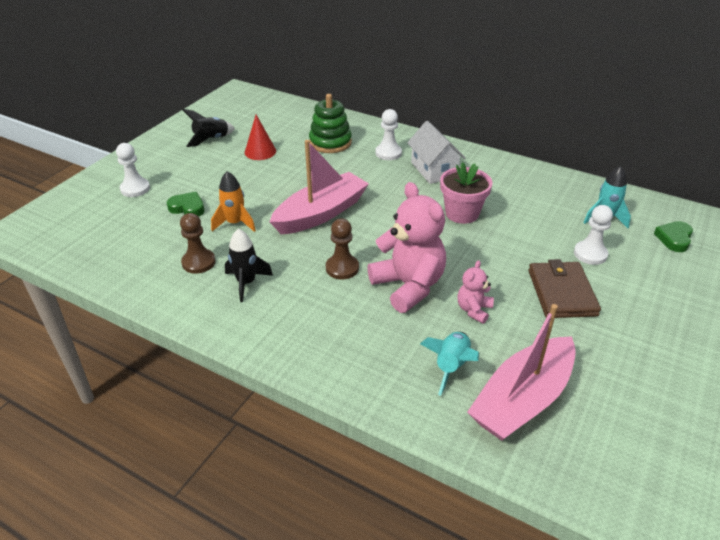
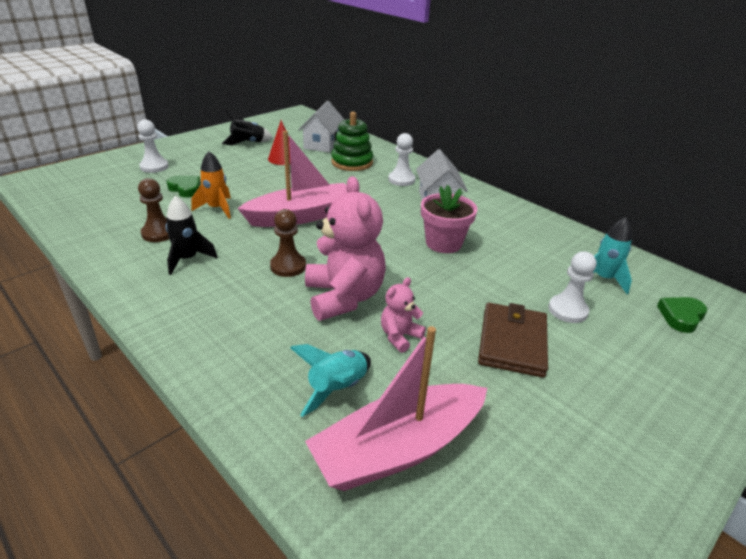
camera: 15 degrees right, 5 degrees down
none -> white house [298,101,344,153]

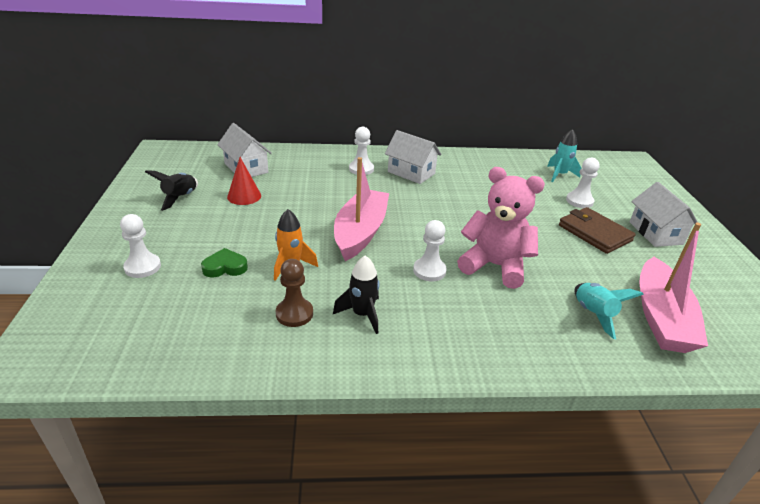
camera: 50 degrees left, 0 degrees up
brown pawn [270,209,306,277] -> white pawn [413,220,447,281]
green stacking toy [331,112,373,171] -> none
pink teddy bear [381,277,426,353] -> none
pink flower pot [421,185,478,253] -> none
green heart [657,297,707,333] -> none
none -> white house [630,182,698,247]

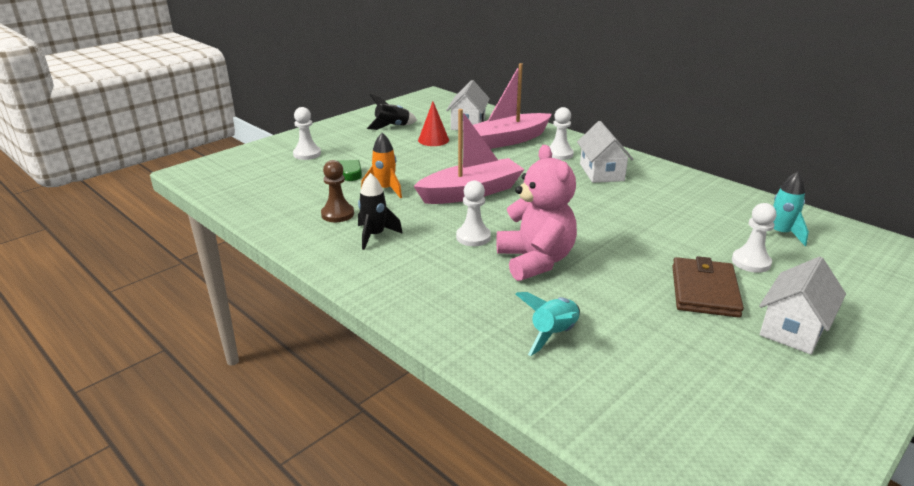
camera: 50 degrees right, 5 degrees down
pink boat [639,222,708,353] -> pink boat moved to [473,63,552,149]

